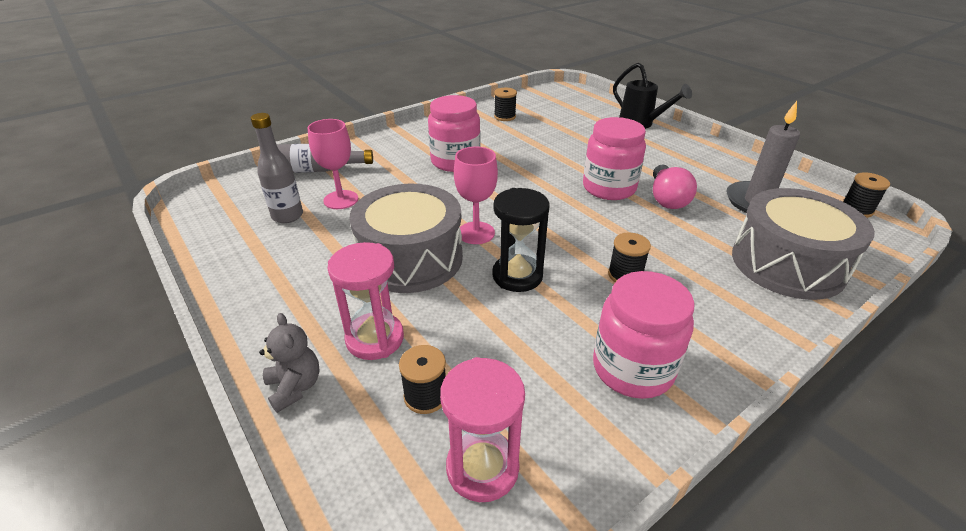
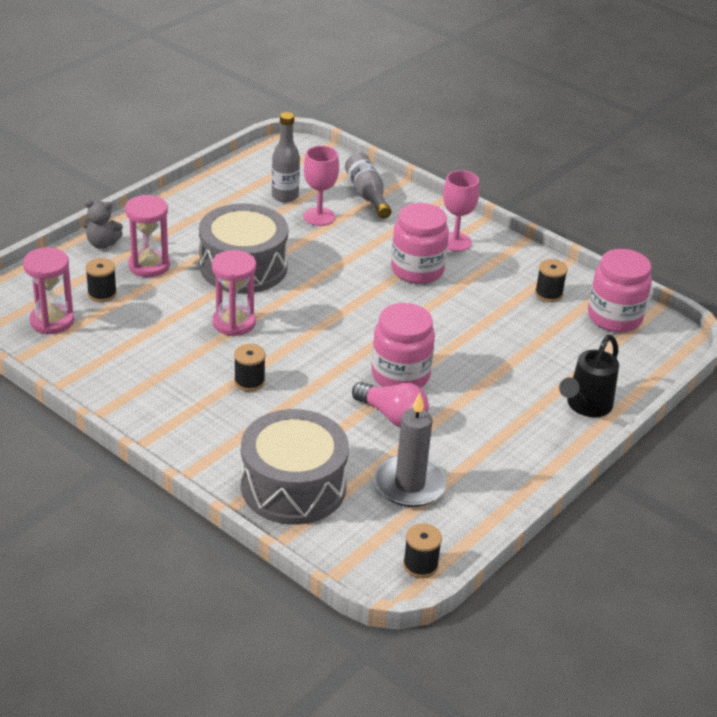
camera: 75 degrees right, 0 degrees up
grey teddy bear [259,313,320,413] -> grey teddy bear turned 45 degrees clockwise [83,200,123,249]
pink goblet [454,147,498,244] -> pink goblet moved to [443,170,479,252]
black hourglass [492,188,549,292] -> pink hourglass [212,250,256,336]
pink jar [593,271,695,399] -> pink jar moved to [588,249,652,332]
pink light bulb [653,165,697,209] -> pink light bulb turned 135 degrees counterclockwise [352,382,429,427]

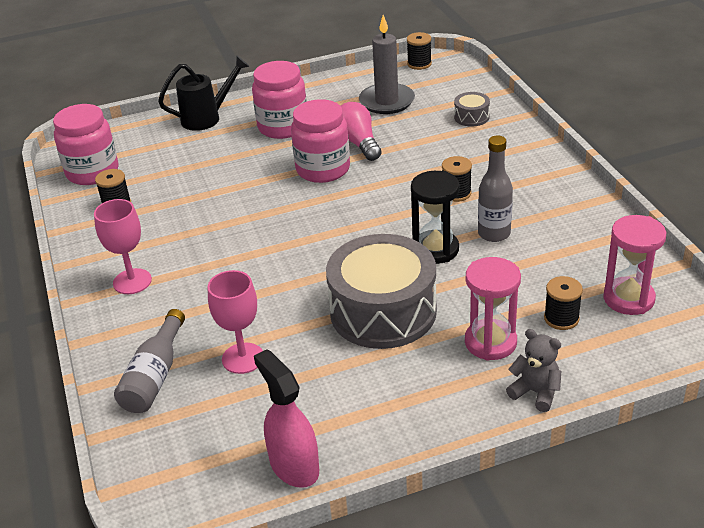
camera: 145 degrees left, 0 degrees up
pink hourglass [212,250,256,336] -> black hourglass [411,171,460,264]
grey drum [241,409,349,525] -> grey drum [454,92,490,127], size x0.42
grey bottle [272,112,300,202] -> grey bottle moved to [478,135,513,242]
pink jar [391,203,449,284] -> pink jar moved to [252,61,307,139]
none -> pink spray bottle [254,349,319,488]

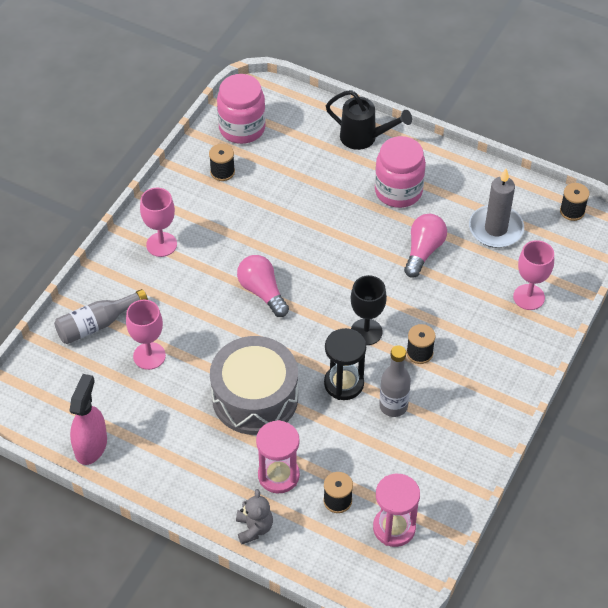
camera: 45 degrees right, 15 degrees up
pink jar [291,99,350,183] -> none
grey drum [454,92,490,127] -> pink goblet [513,240,554,310]
none -> pink light bulb [237,255,289,317]
none -> black goblet [351,275,387,345]

